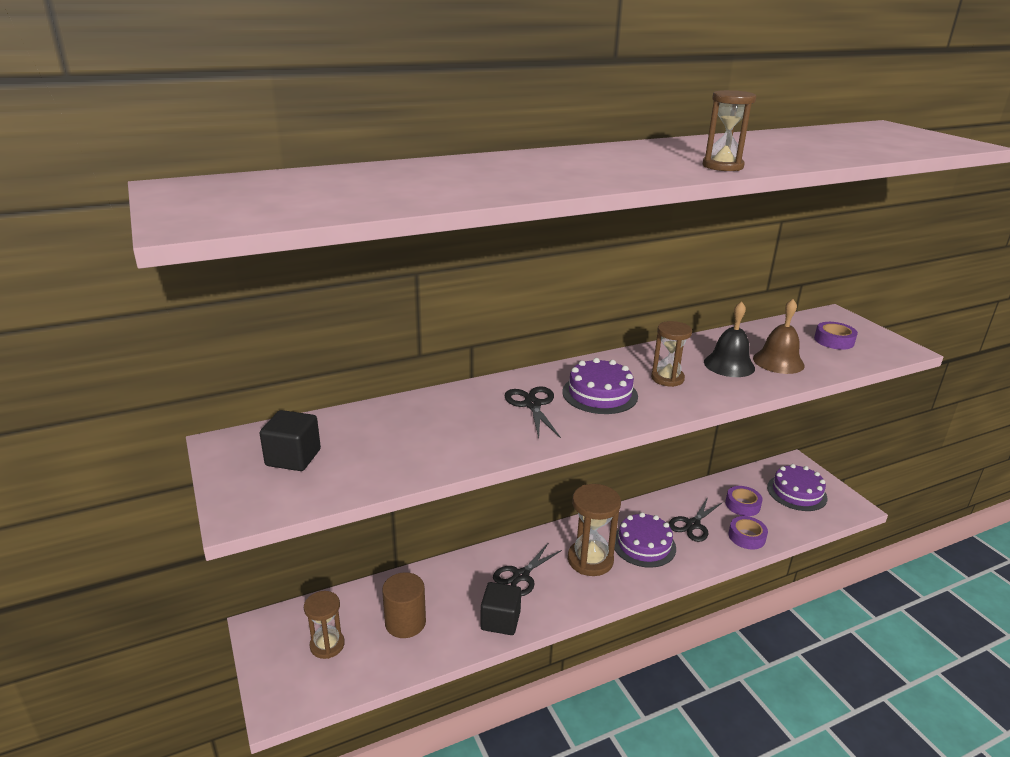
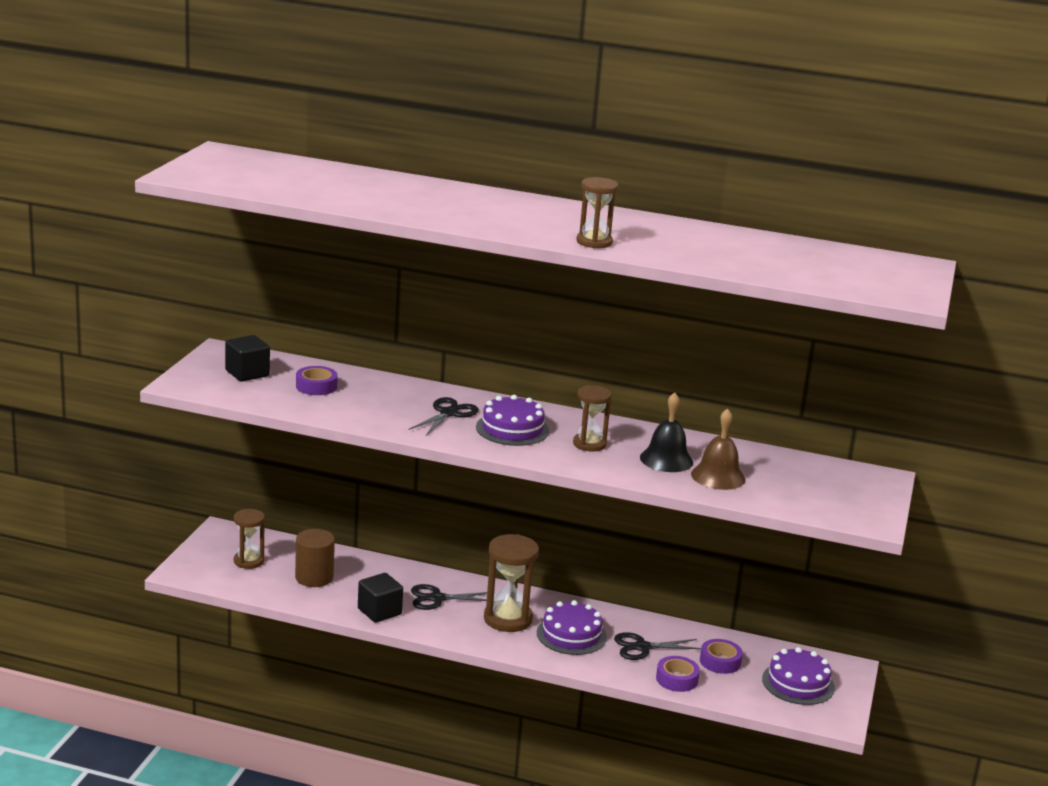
camera: 40 degrees right, 5 degrees down
purple tape [814,322,858,350] -> purple tape moved to [296,366,338,395]

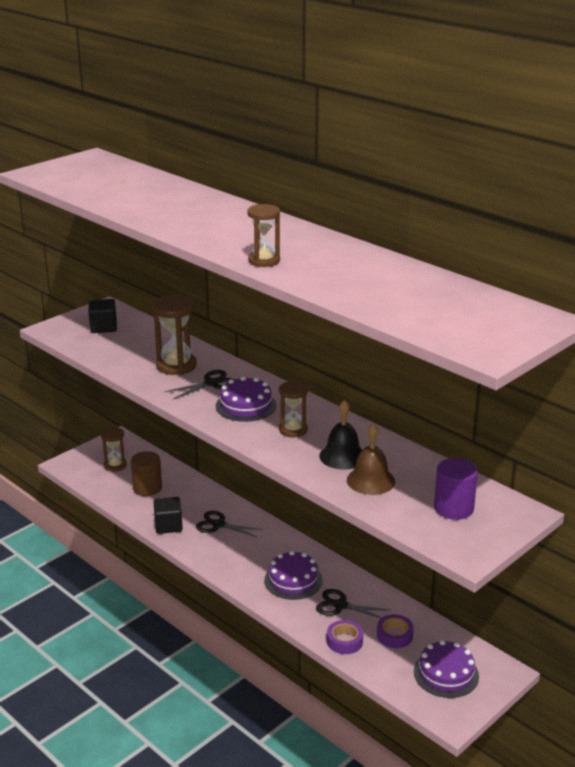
camera: 30 degrees right, 5 degrees up
purple tape [296,366,338,395] -> none
brown hourglass [484,534,539,632] -> brown hourglass moved to [152,295,197,375]
none -> purple cylinder [434,458,478,520]

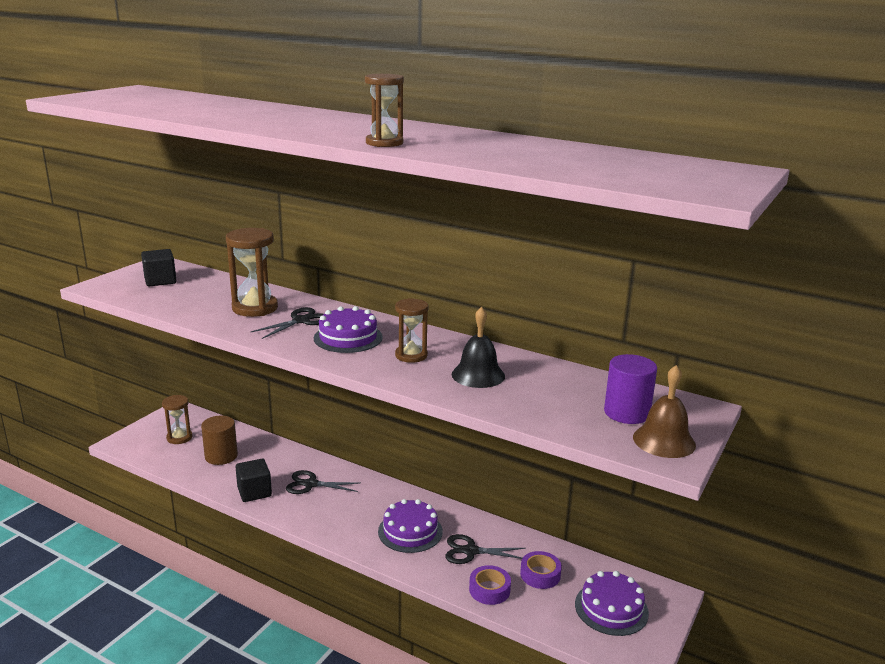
camera: 15 degrees left, 5 degrees down
brown bell [347,423,395,495] -> brown bell moved to [633,365,696,458]

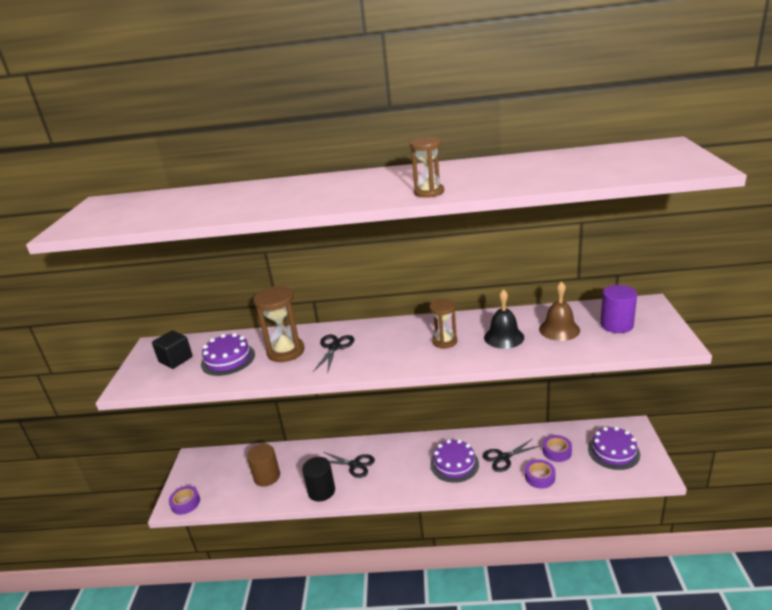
camera: 25 degrees left, 5 degrees up
brown hourglass [162,395,192,444] -> none
black cube [236,459,272,502] -> black cylinder [302,457,335,502]
black scissors [286,470,359,494] -> black scissors turned 135 degrees counterclockwise [324,452,375,478]
purple cake [314,306,383,353] -> purple cake moved to [201,333,255,376]
brown bell [633,365,696,458] -> brown bell moved to [539,281,580,341]
none -> purple tape [169,486,200,515]

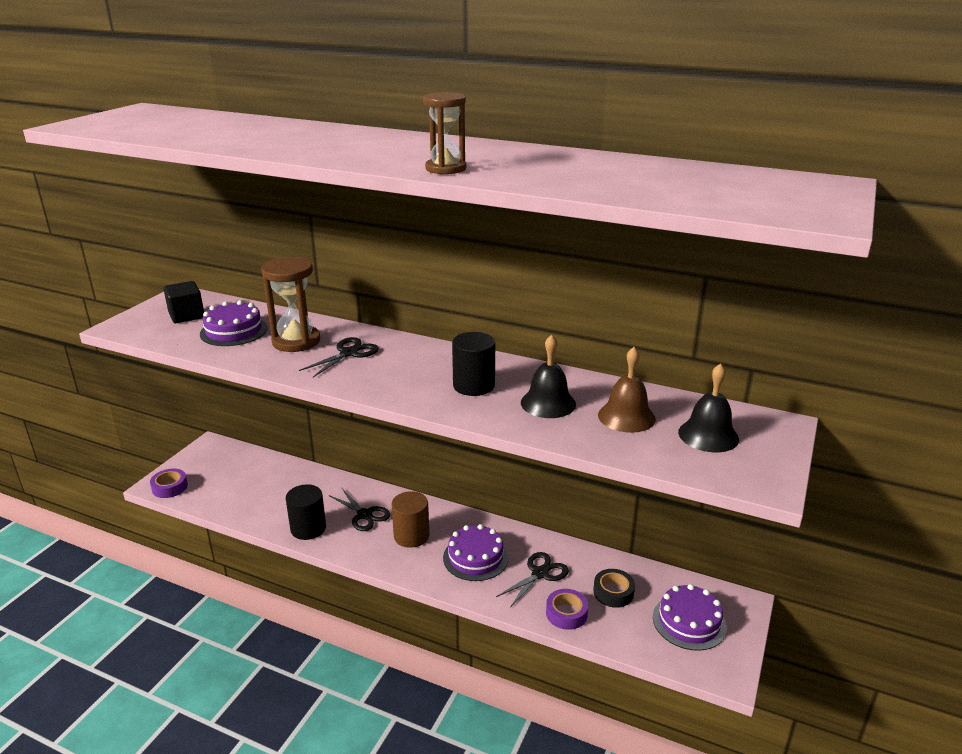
camera: 20 degrees right, 0 degrees up
brown cylinder [247,444,280,487] -> brown cylinder moved to [392,491,429,548]
brown hourglass [429,299,457,349] -> black cylinder [452,332,495,396]
black scissors [483,439,540,472] -> black scissors turned 135 degrees clockwise [496,552,569,607]
purple tape [543,435,572,462] -> black tape [593,569,635,608]
purple cylinder [600,285,637,333] -> black bell [678,363,739,452]

